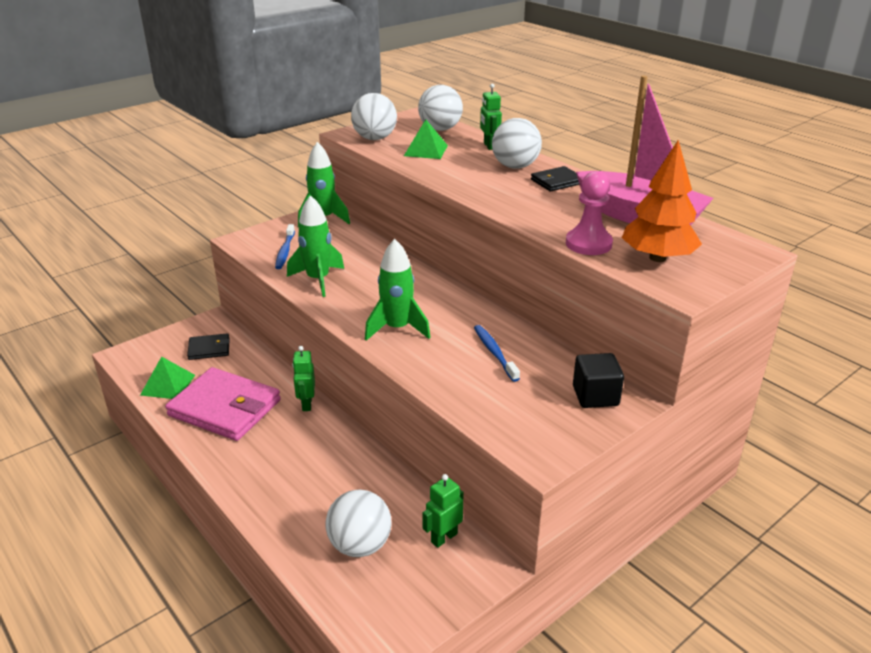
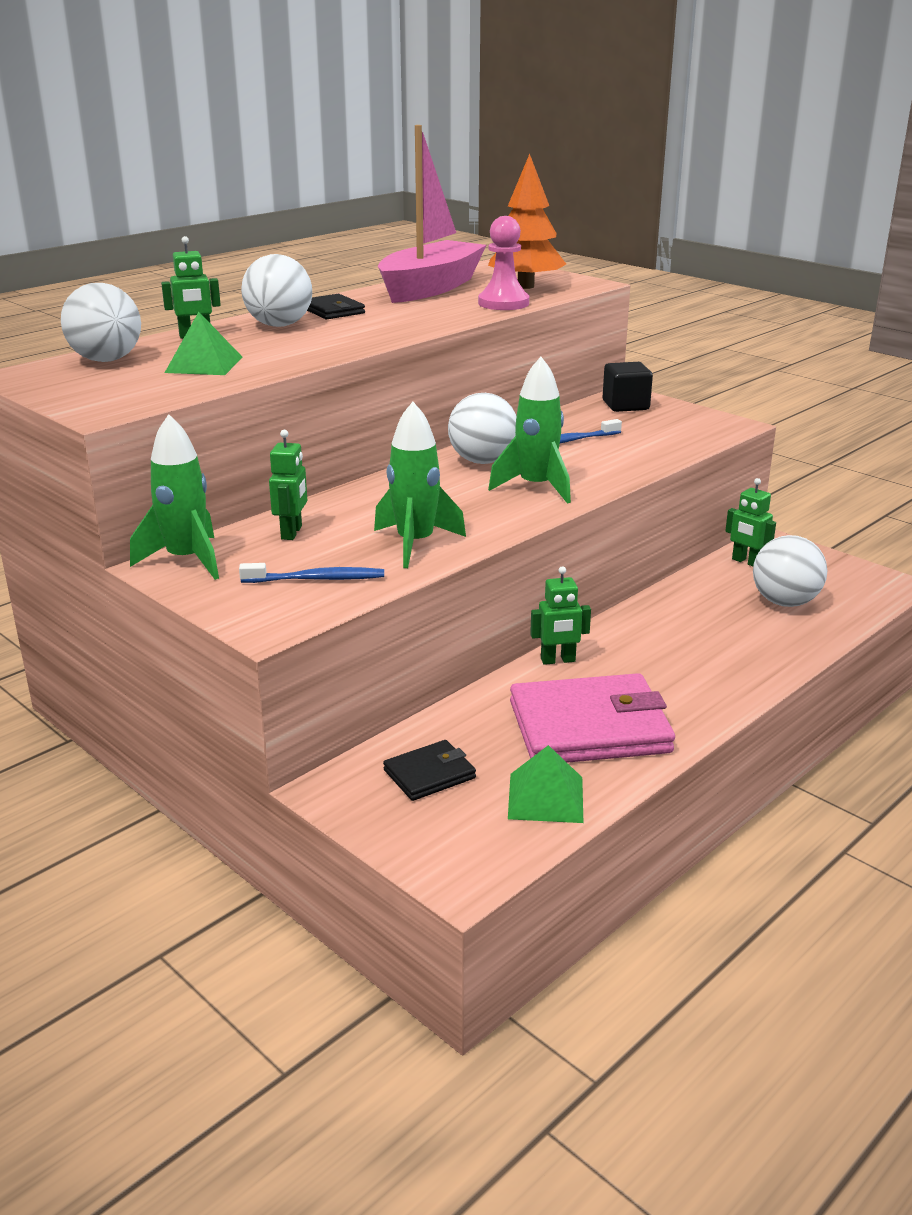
camera: 95 degrees left, 5 degrees down
pink wallet [165,367,281,441] -> pink wallet turned 60 degrees clockwise [510,673,675,763]
black wallet [187,333,230,360] -> black wallet turned 75 degrees clockwise [383,740,476,801]
white ball [351,93,397,140] -> white ball moved to [448,393,517,464]
none -> green robot [269,430,307,540]

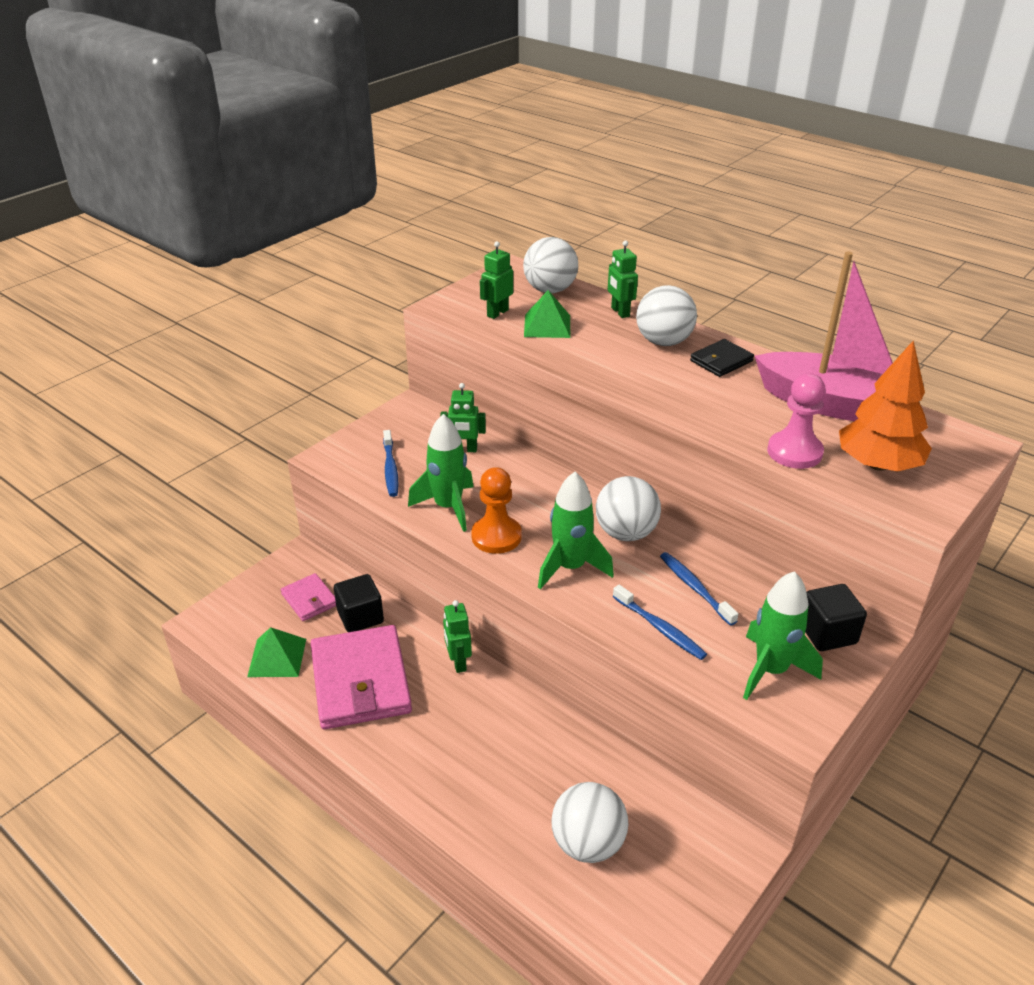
camera: 85 degrees right, 10 degrees up
green rocket [130,414,219,580] -> green rocket moved to [743,571,823,700]
black wallet [383,740,476,801] -> pink wallet [281,573,336,621]
green robot [725,478,776,566] -> green robot moved to [480,241,513,319]
none -> black cube [334,574,384,632]
none -> orange pawn [471,467,522,554]
none -> blue toothbrush [613,585,707,660]

